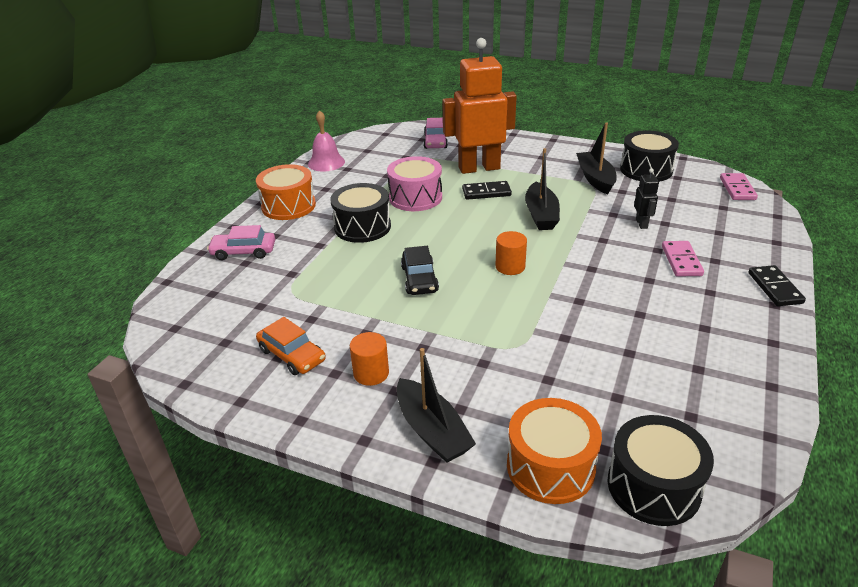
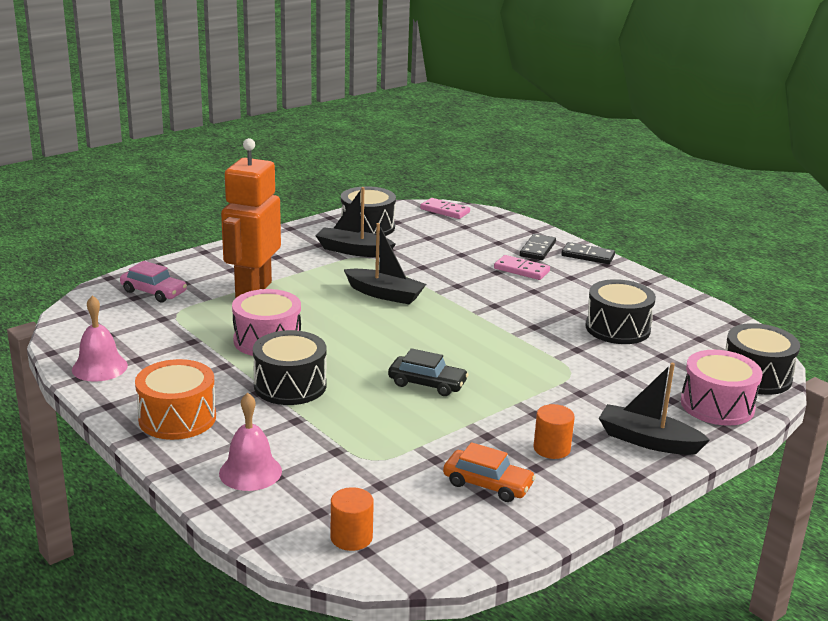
camera: 65 degrees left, 10 degrees down
pink car [207,225,275,260] -> pink bell [219,393,282,491]
orange car [256,317,326,375] -> orange car turned 45 degrees clockwise [443,442,536,502]
black boat [397,348,476,463] -> black boat turned 150 degrees counterclockwise [599,363,710,455]
black domino [462,181,512,200] -> black domino moved to [520,234,556,260]
orange cylinder [495,231,527,275] -> orange cylinder moved to [331,487,374,551]
orange drum [507,398,602,504] -> pink drum [681,350,762,426]
black robot [634,168,659,229] -> none
none -> black drum [585,279,656,344]

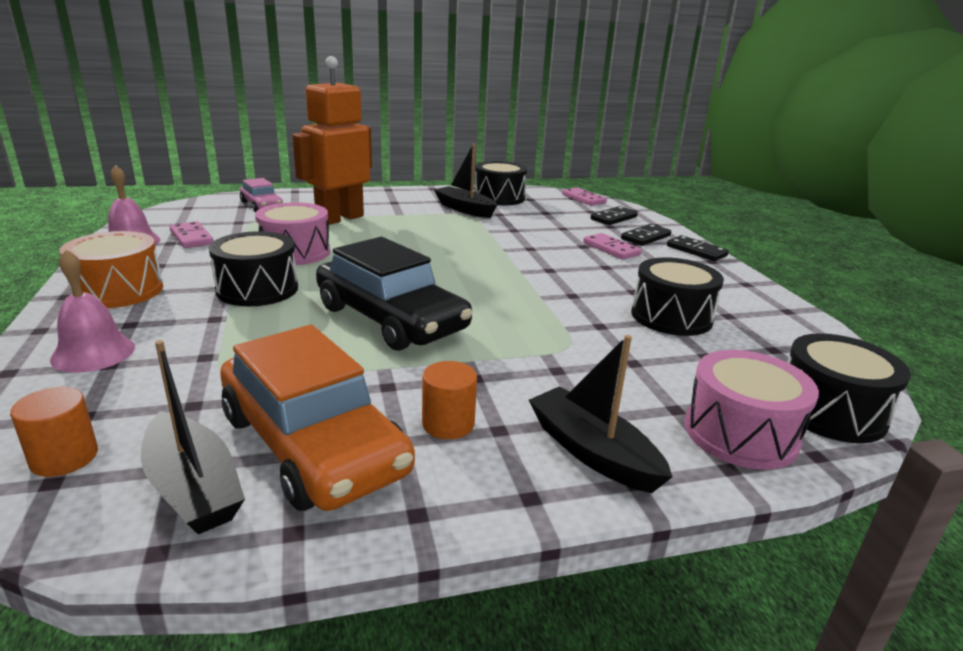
camera: 25 degrees right, 0 degrees up
black boat [344,223,426,305] -> black boat moved to [141,340,245,534]
black car [388,348,469,396] -> black car [316,237,473,351], size x1.93
orange car [443,442,536,502] -> orange car [220,325,415,511], size x1.93
none -> pink domino [170,221,214,248]
none -> black domino [591,206,638,225]

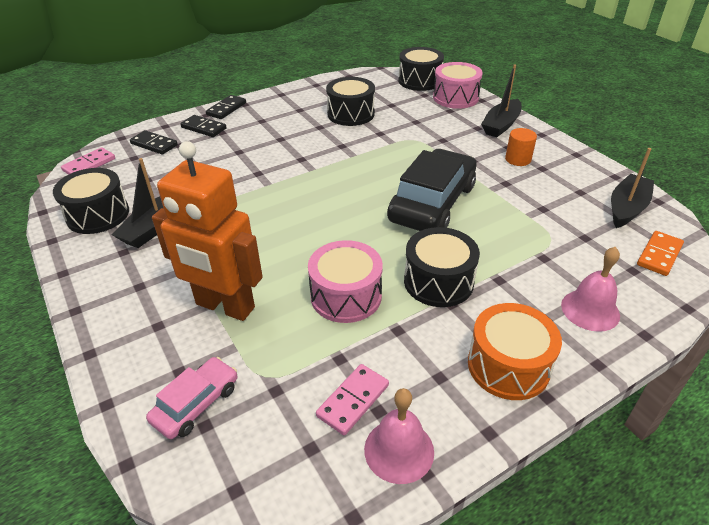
camera: 105 degrees left, 15 degrees up
orange cylinder [10,387,98,477] -> orange domino [637,231,684,276]
orange car [220,325,415,511] -> none
pink domino [583,233,641,260] -> none

